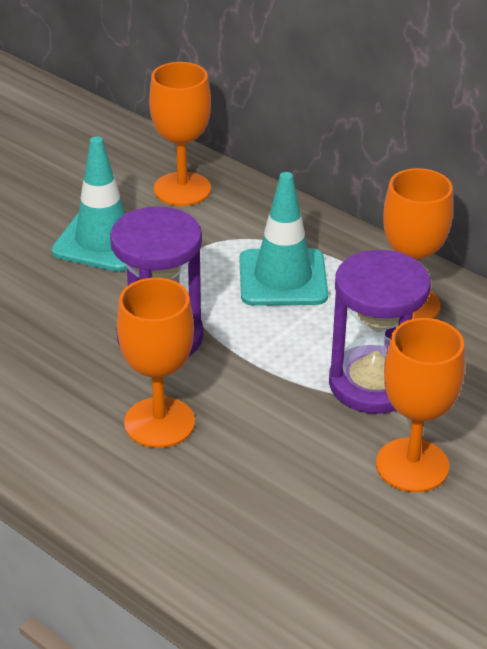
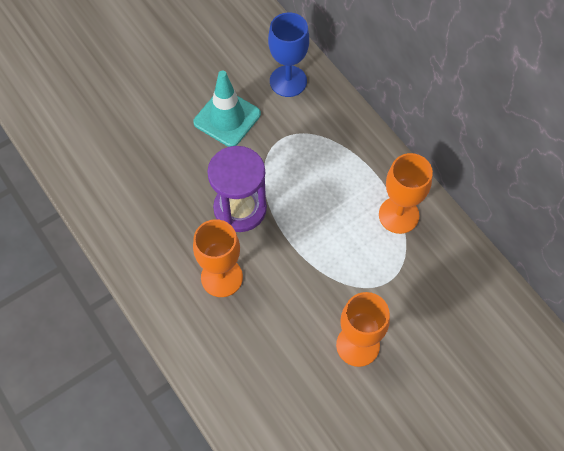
camera: 15 degrees right, 25 degrees up
orange goblet [149,62,211,206] -> blue goblet [268,12,309,97]
turquoise traffic cone [239,172,328,306] -> none
purple hourglass [329,250,431,414] -> none

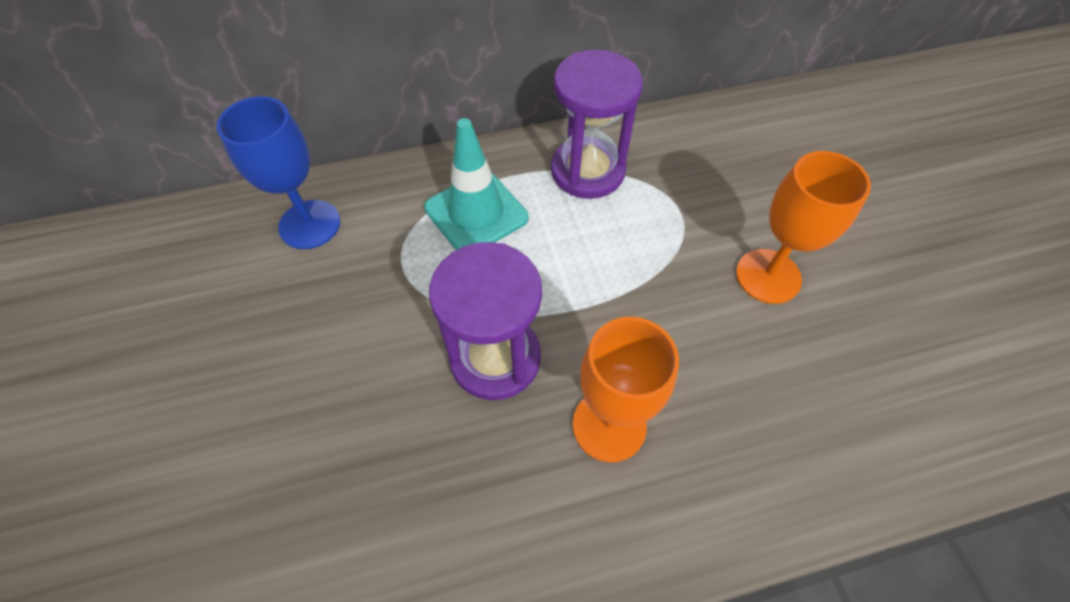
camera: 70 degrees left, 5 degrees down
turquoise traffic cone [193,71,261,147] -> turquoise traffic cone moved to [424,118,529,250]
orange goblet [379,153,433,234] -> purple hourglass [551,50,643,199]

